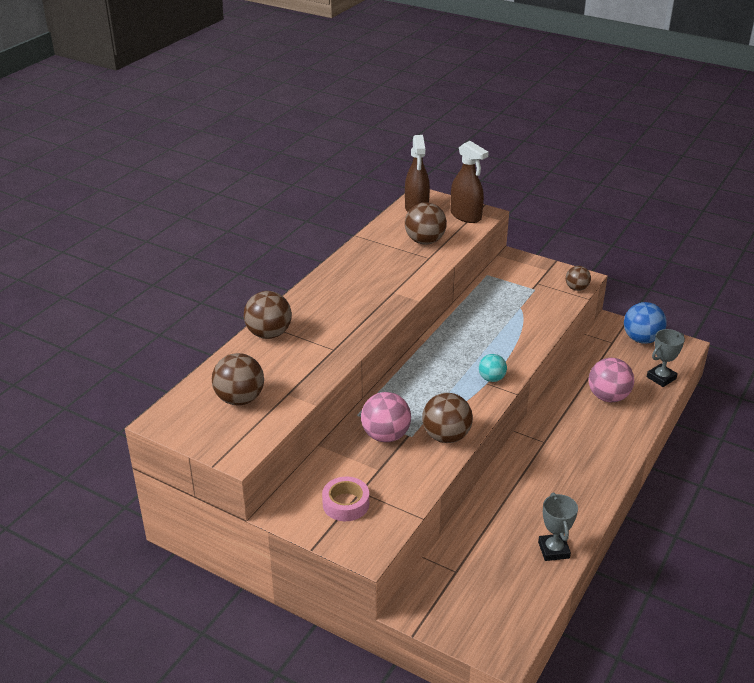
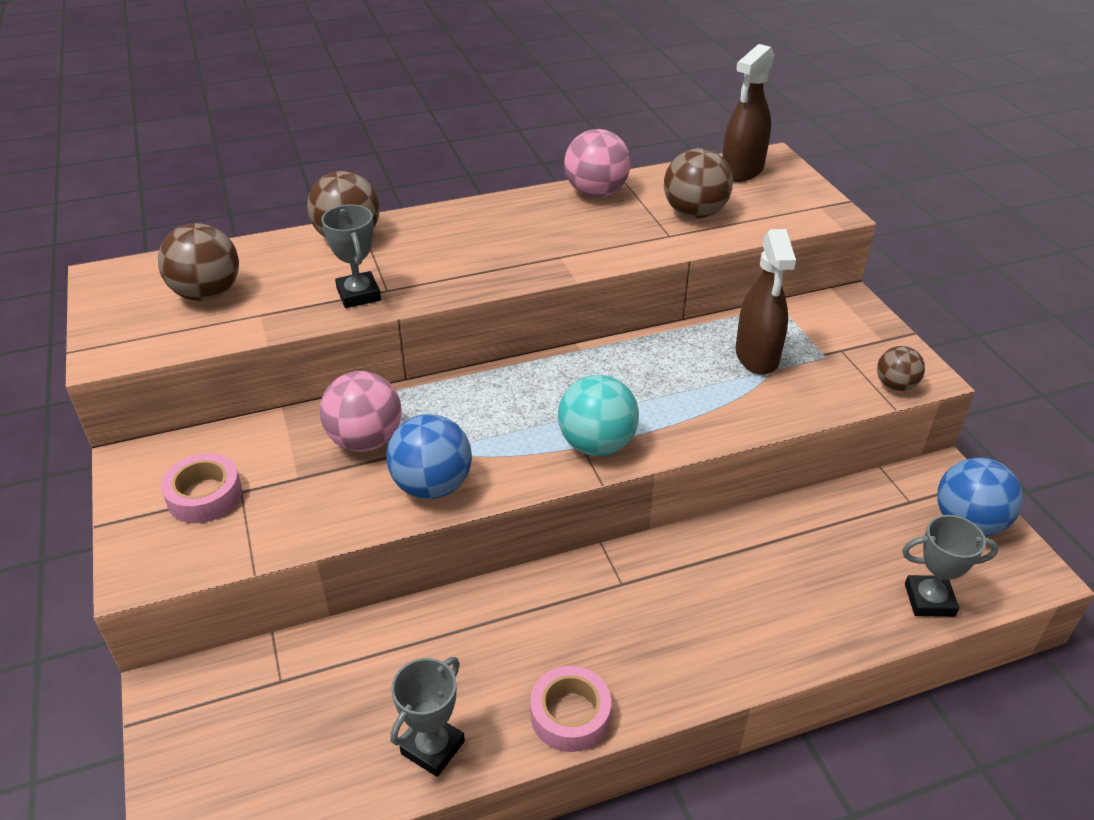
camera: 40 degrees right, 5 degrees up
brown ball [422,393,473,443] -> blue ball [386,414,472,499]
brown spray bottle [451,141,488,223] -> brown spray bottle moved to [736,229,796,375]
turquoise ball [479,354,507,382] -> turquoise ball [558,375,639,456], size x1.66
pink ball [589,358,634,402] -> pink ball moved to [564,129,631,197]
none -> grey trophy [321,205,381,308]
none -> pink tape [530,666,611,752]

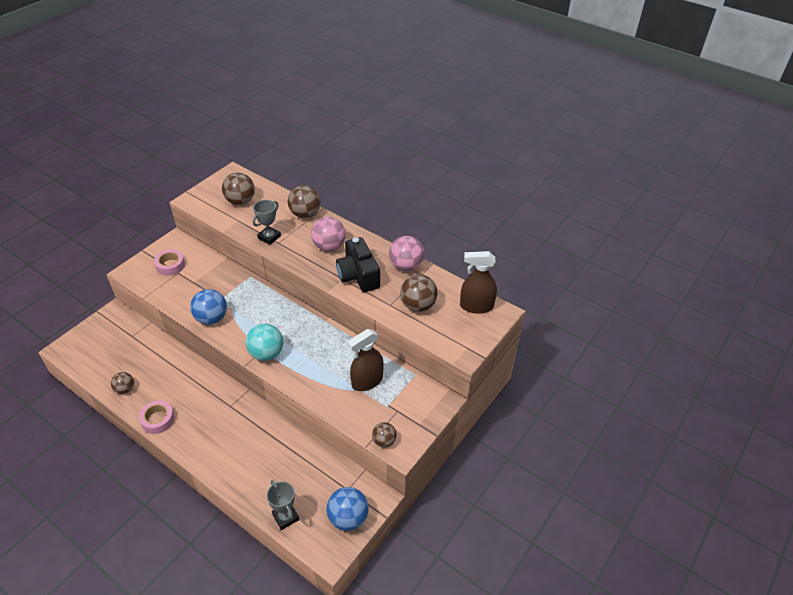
camera: 55 degrees right, 5 degrees up
pink ball [320,371,402,452] -> pink ball moved to [311,217,346,251]
grey trophy [390,657,465,777] -> brown ball [111,372,134,394]
none -> black camera [336,237,380,292]

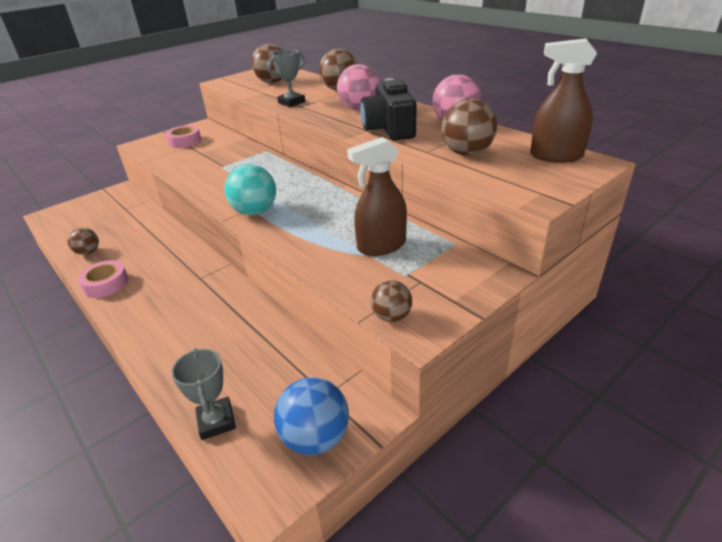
camera: 15 degrees right, 10 degrees down
blue ball [190,289,227,325] -> none

